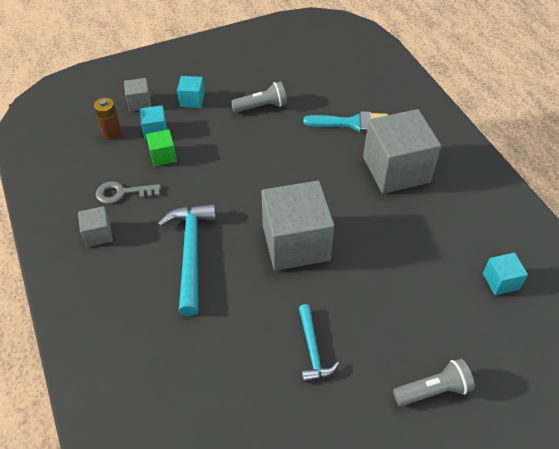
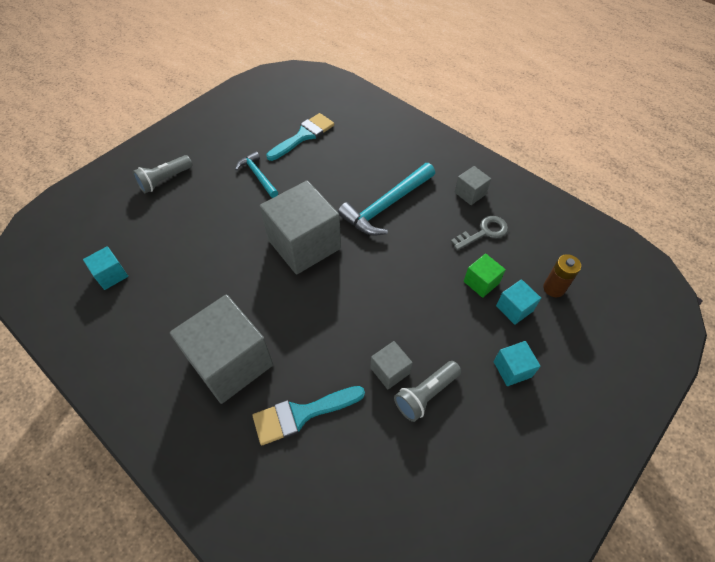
camera: 155 degrees right, 5 degrees up
grey cube [124,78,151,112] -> grey cube moved to [371,341,413,389]
turquoise hammer [158,204,216,316] -> turquoise hammer turned 75 degrees clockwise [338,163,435,236]
none -> turquoise brush [267,113,334,161]

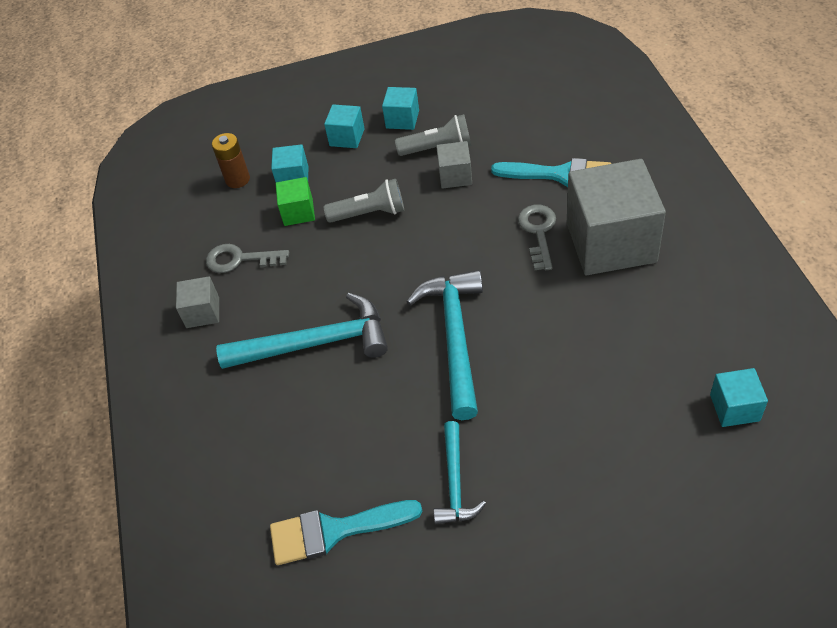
camera: 140 degrees left, 5 degrees down
grey flashlight [133,155,193,193] -> grey flashlight moved to [324,179,404,223]
grey cube [260,180,341,275] -> turquoise hammer [406,270,483,420]
none -> turquoise cube [382,87,419,130]
none -> grey key [518,205,556,270]

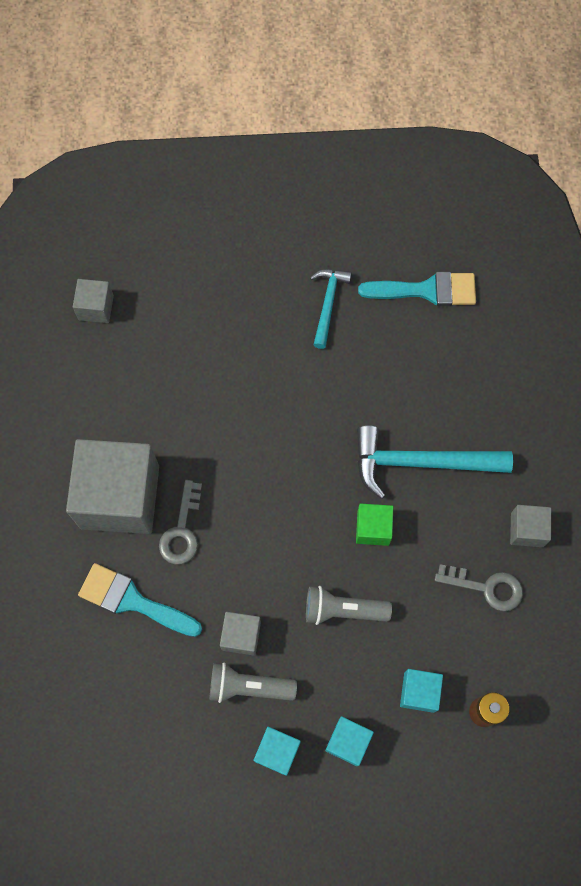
camera: 175 degrees left, 20 degrees up
green cube [276,177,315,226] -> green cube moved to [356,503,393,546]
turquoise hammer [406,270,483,420] -> none
turquoise cube [710,368,768,427] -> grey cube [73,279,114,323]

